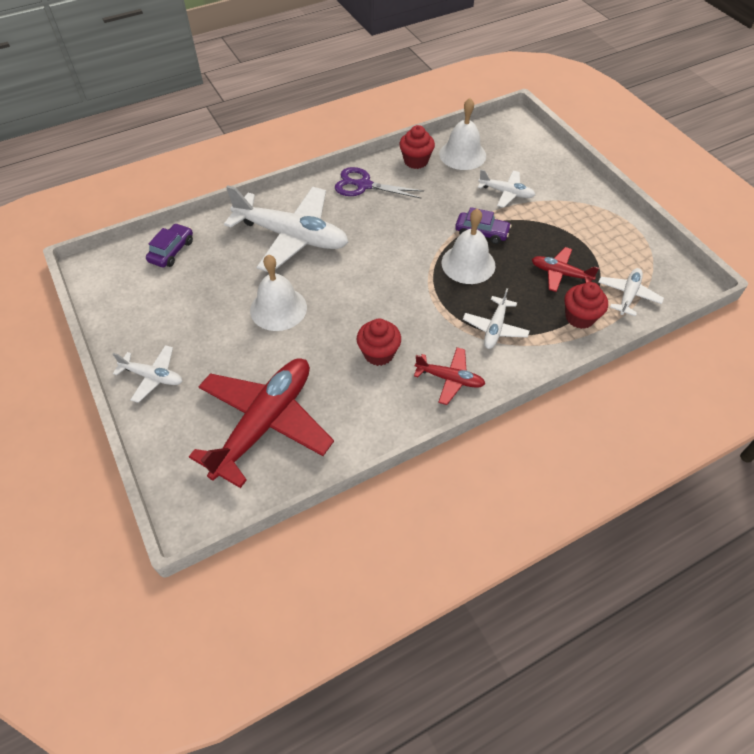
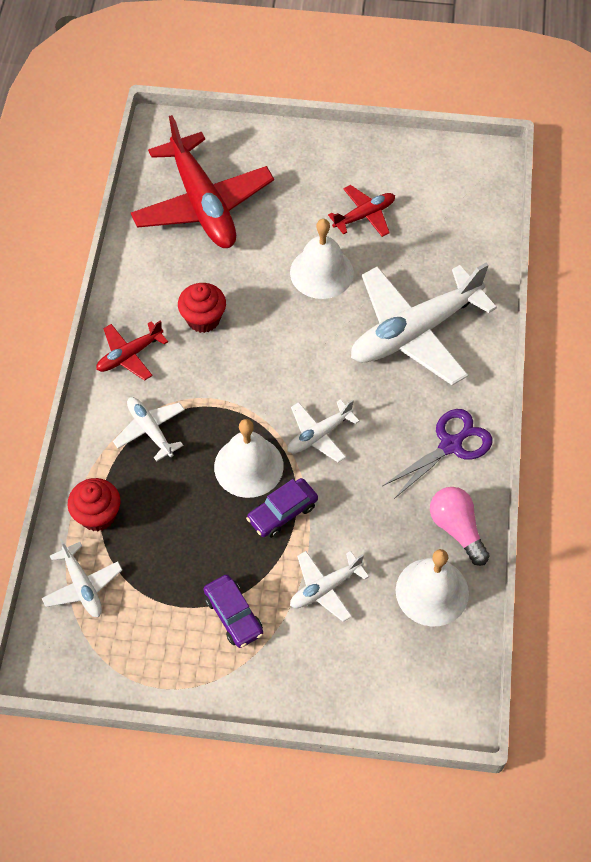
camera: 125 degrees right, 5 degrees up
white plane [113,345,183,403] -> white plane moved to [287,399,360,463]
purple car [146,223,193,267] -> purple car moved to [204,575,263,648]
red cupcake [399,125,435,169] -> pink light bulb [430,487,490,566]
red plane [532,247,599,292] -> red plane moved to [328,185,395,237]

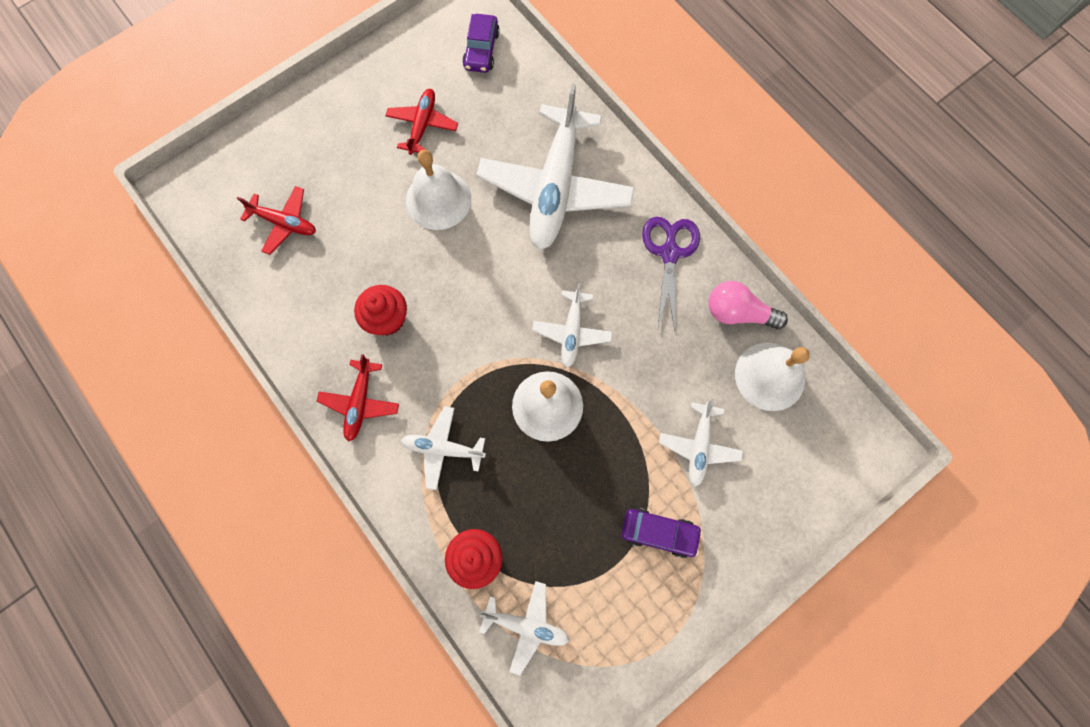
camera: 45 degrees left, 15 degrees up
red plane [131,115,274,248] -> red plane [237,186,316,255], size x0.48
purple car [246,478,318,538] -> purple car moved to [463,14,500,73]

